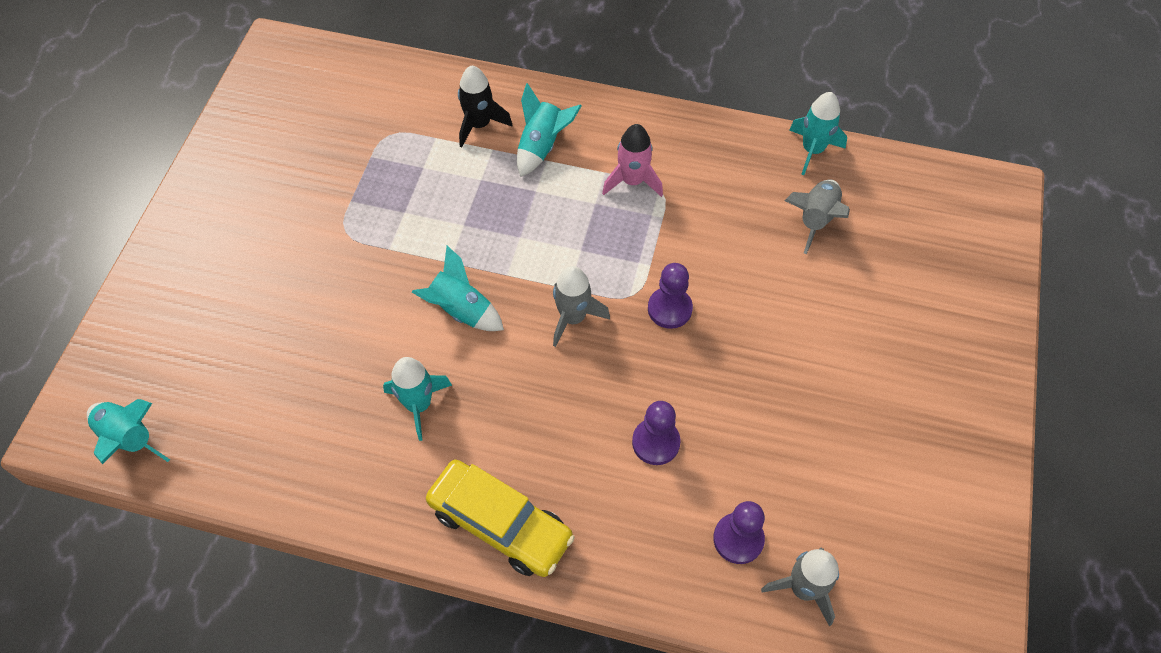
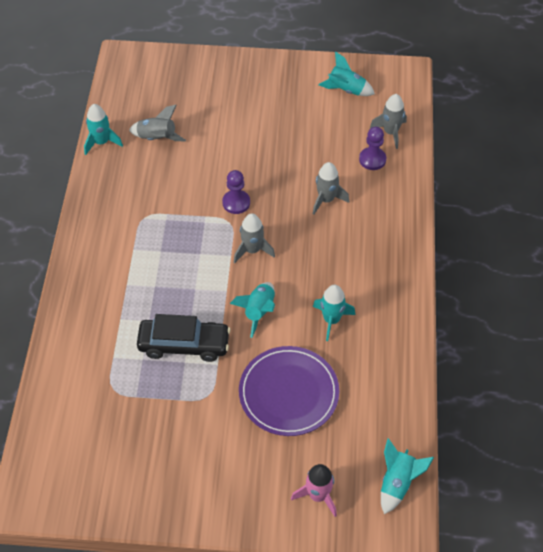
camera: 100 degrees left, 5 degrees down
yellow car [426,459,575,577] -> none
black rocket [458,65,512,147] -> none
turquoise rocket [517,83,582,177] -> turquoise rocket moved to [318,51,375,96]
pink rocket [602,124,663,197] -> pink rocket moved to [291,464,337,517]
purple pawn [632,401,681,465] -> grey rocket [313,162,349,215]
none -> black car [137,314,231,362]
none -> purple plate [239,346,339,436]

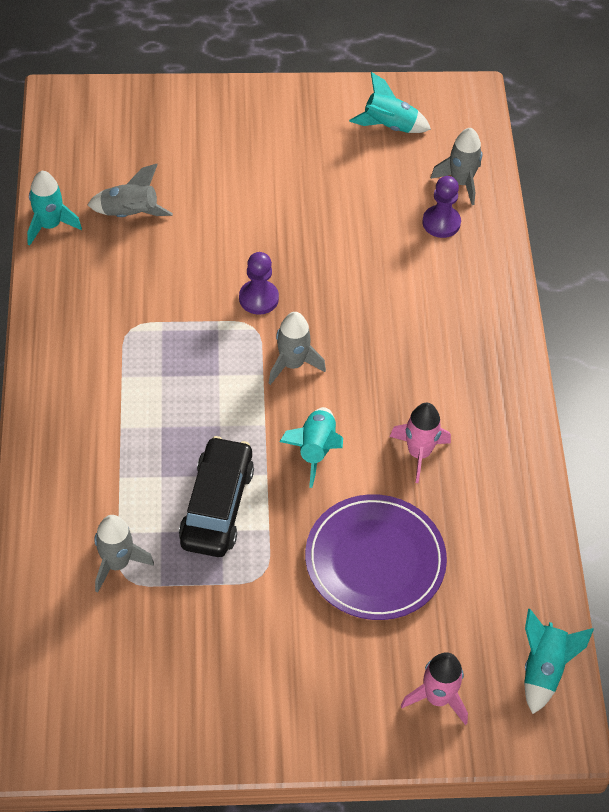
camera: 10 degrees left, 0 degrees up
black car [137,314,231,362] -> black car turned 75 degrees counterclockwise [179,436,254,557]
grey rocket [313,162,349,215] -> grey rocket moved to [94,515,154,593]
turquoise rocket [313,285,355,341] -> pink rocket [390,403,451,483]

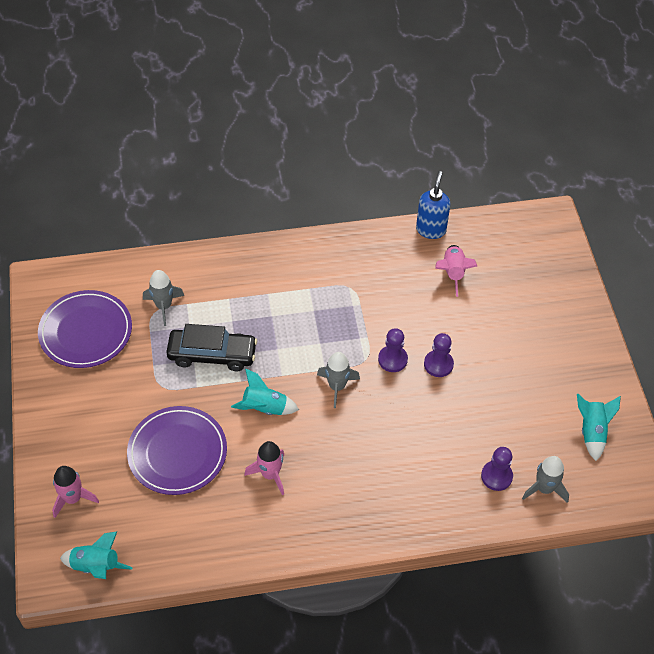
camera: 85 degrees right, 0 degrees up
turquoise rocket [27,171,82,246] -> blue soap dispenser [416,171,450,239]
grey rocket [88,164,173,217] -> pink rocket [435,245,477,297]
none -> purple plate [38,290,132,368]
none -> purple pawn [424,333,454,377]

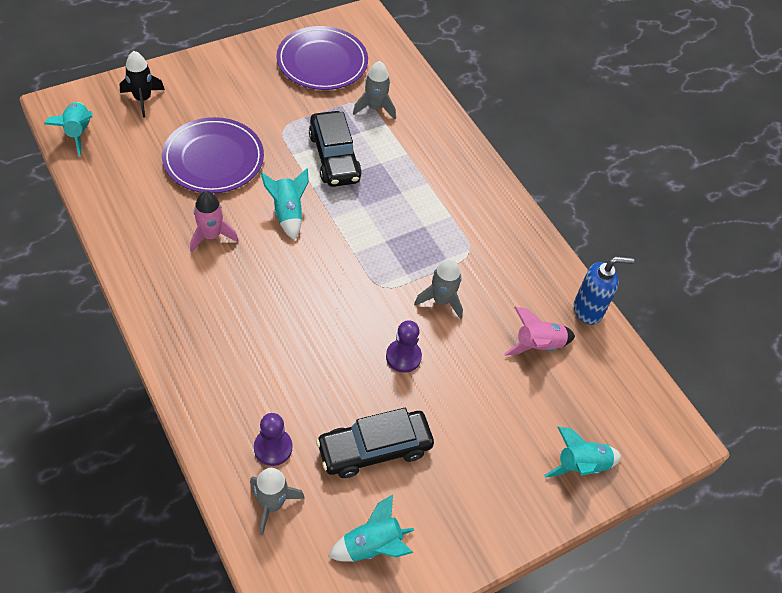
camera: 65 degrees right, 0 degrees up
pink rocket [52,466,99,518] -> black rocket [120,51,165,117]
grey rocket [317,352,360,408] -> grey rocket moved to [414,258,463,320]
purple pawn [378,328,408,372] -> none
none -> black car [316,408,434,478]
none -> turquoise rocket [544,427,621,477]

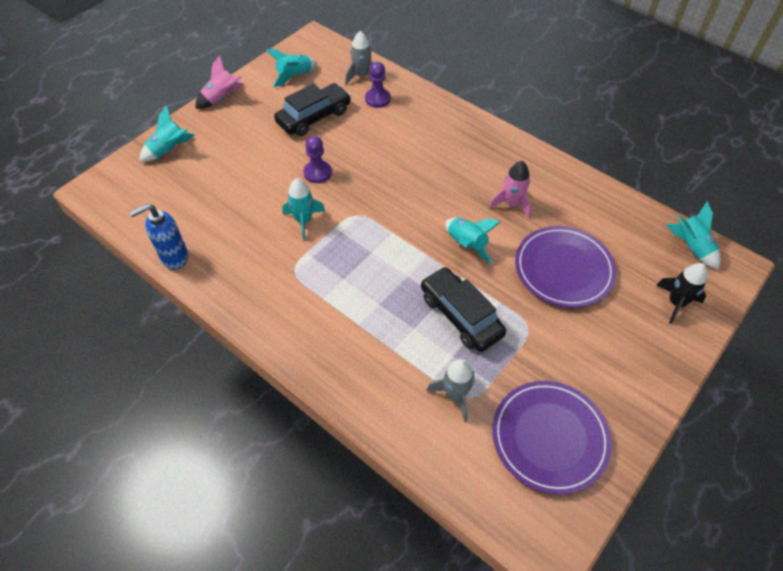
camera: 165 degrees right, 0 degrees up
grey rocket [414,258,463,320] -> turquoise rocket [282,178,325,240]
pink rocket [504,307,575,356] -> pink rocket moved to [195,55,244,109]

